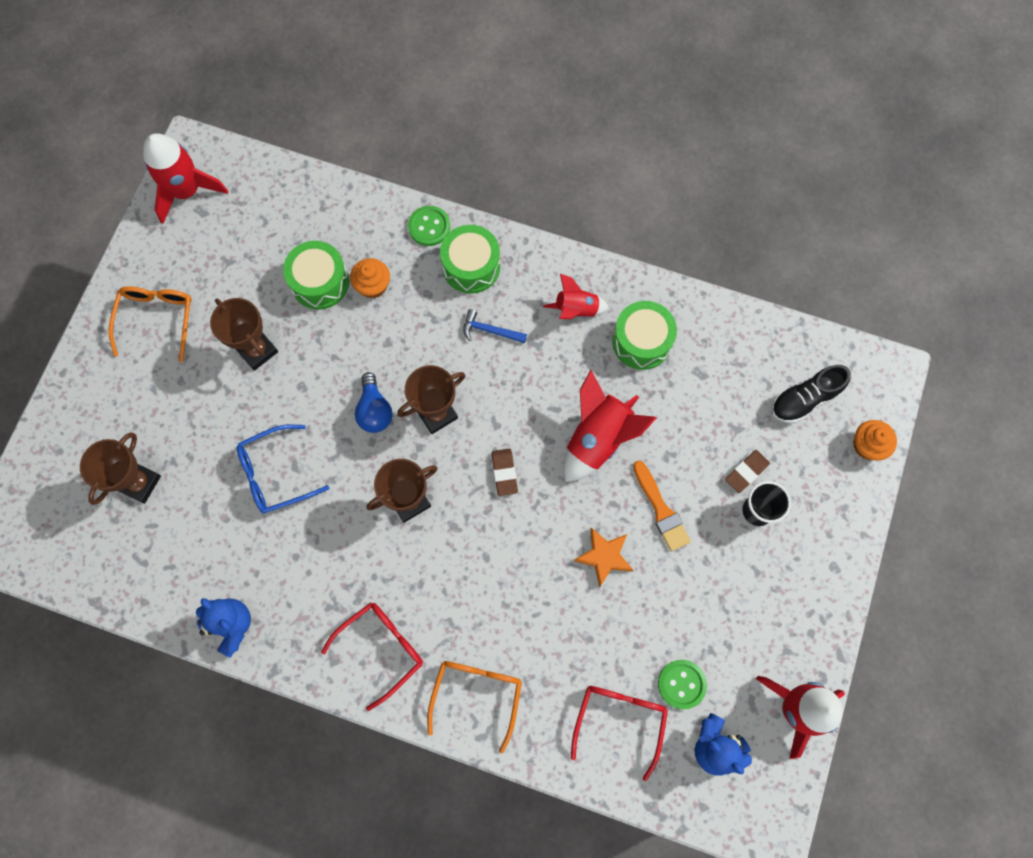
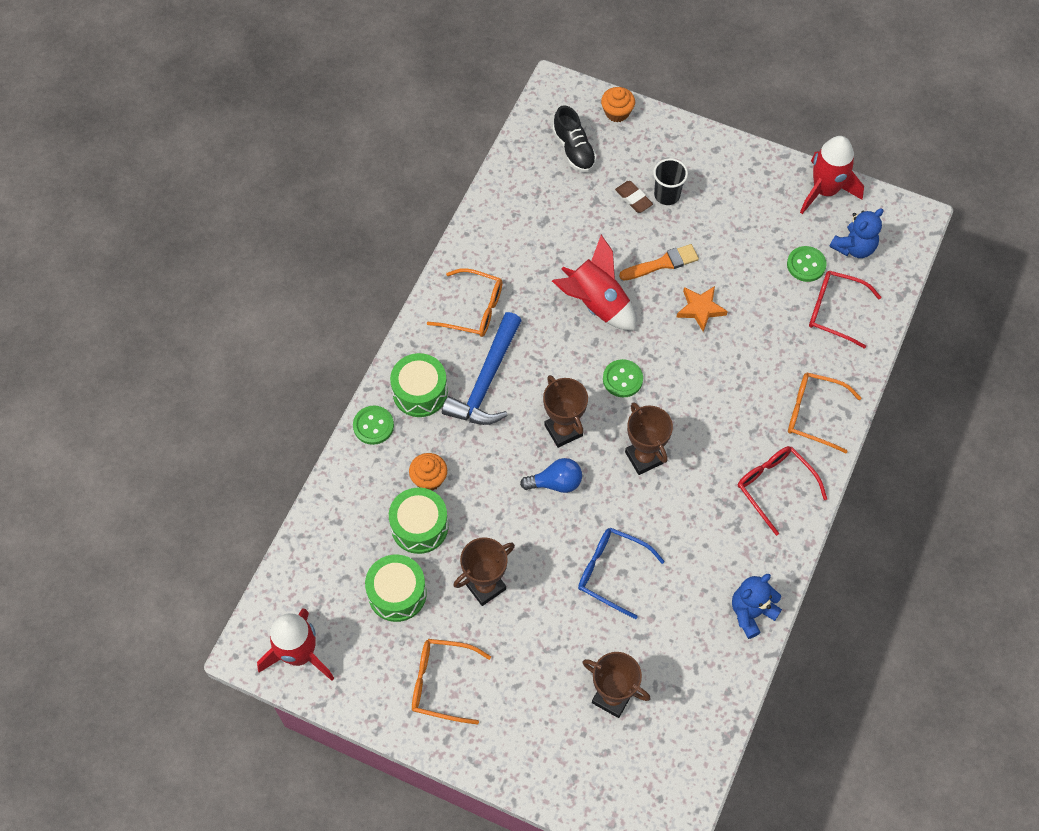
camera: 85 degrees left, 10 degrees down
blue glasses [236,424,329,514] -> blue glasses turned 135 degrees clockwise [578,527,665,619]
blue hammer [463,309,527,343] -> blue hammer [442,312,522,425], size x2.12
brown eraser [491,449,518,496] -> green button [603,359,643,397]
red rocket [543,274,609,319] -> orange glasses [427,268,502,337]
green drum [612,301,677,370] -> green drum moved to [365,554,427,622]

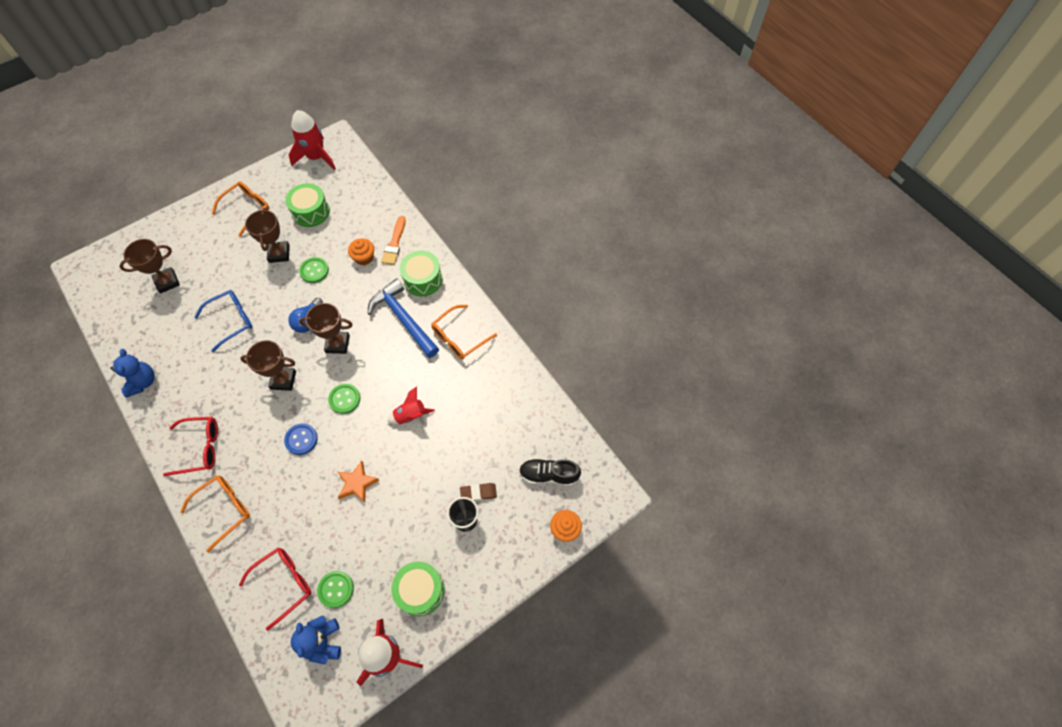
camera: 120 degrees right, 0 degrees up
green button [353,406,394,445] -> green button moved to [299,257,329,283]
green drum [389,487,448,554] -> green drum moved to [391,562,445,616]
red rocket [552,235,636,331] -> red rocket [387,387,435,424], size x0.60
orange brush [619,244,699,281] -> orange brush moved to [381,216,406,265]
none -> blue button [284,423,318,455]

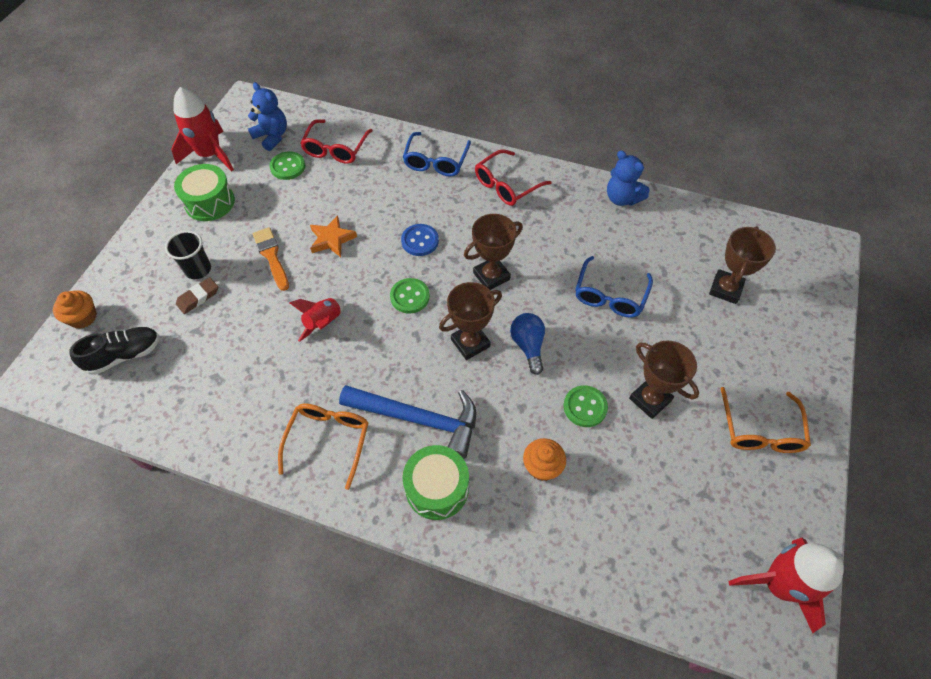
camera: 145 degrees right, 5 degrees down
orange glasses [180,475,250,552] -> blue glasses [403,132,471,176]
green drum [286,183,330,227] -> none
orange brush [381,216,406,265] -> orange brush moved to [253,227,289,291]

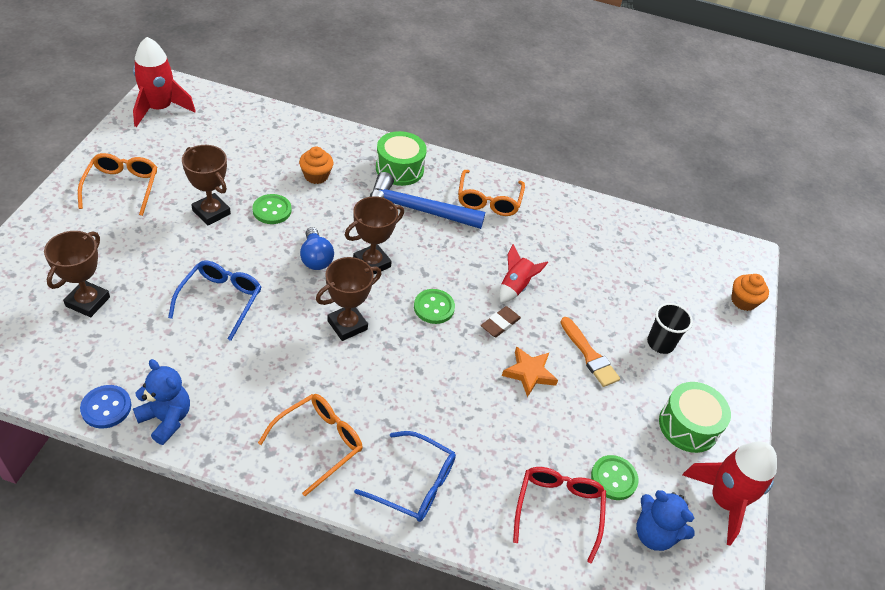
camera: 170 degrees right, 10 degrees down
black shoe [69,327,160,375] -> none
brown eraser [176,277,218,314] -> brown eraser moved to [481,306,521,337]
blue button [401,224,439,256] -> blue button moved to [80,385,131,428]
blue glasses [403,132,471,176] -> blue glasses turned 105 degrees clockwise [354,431,456,522]
red glasses [475,149,552,206] -> orange glasses [258,394,363,496]

